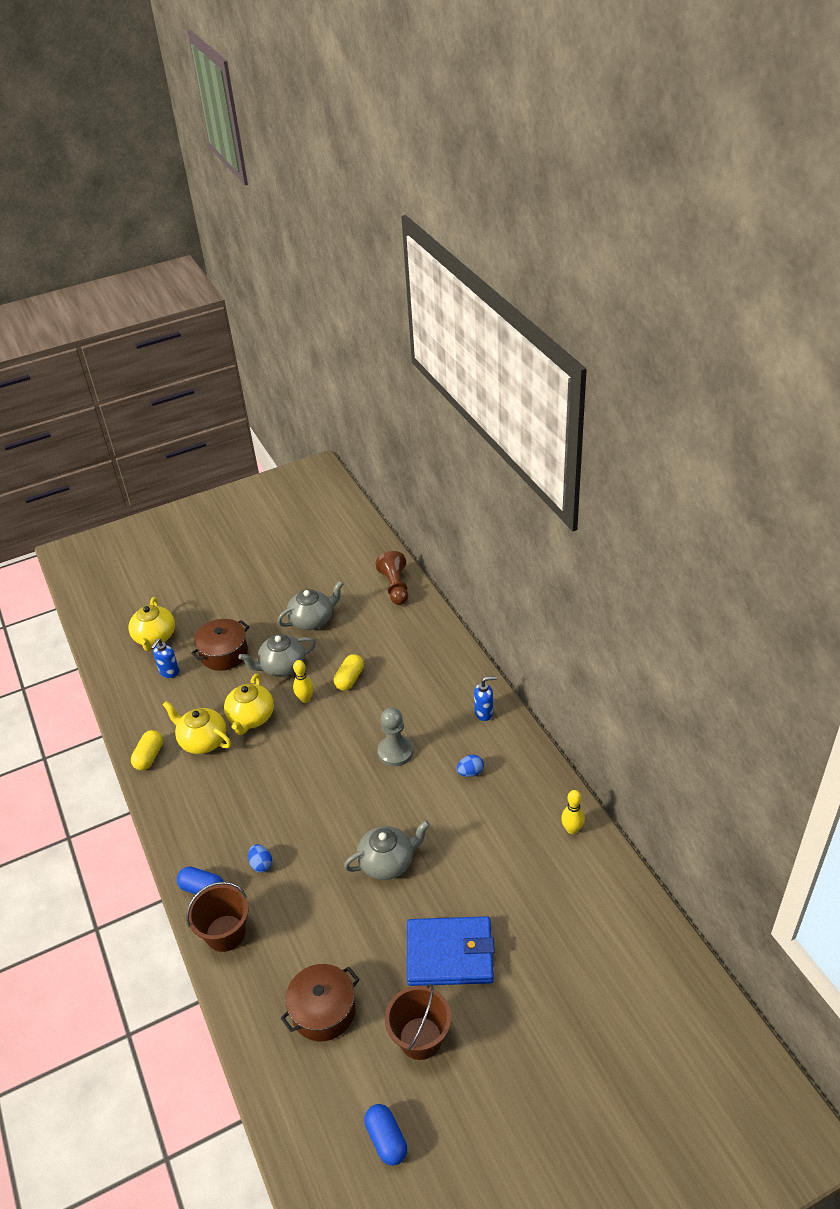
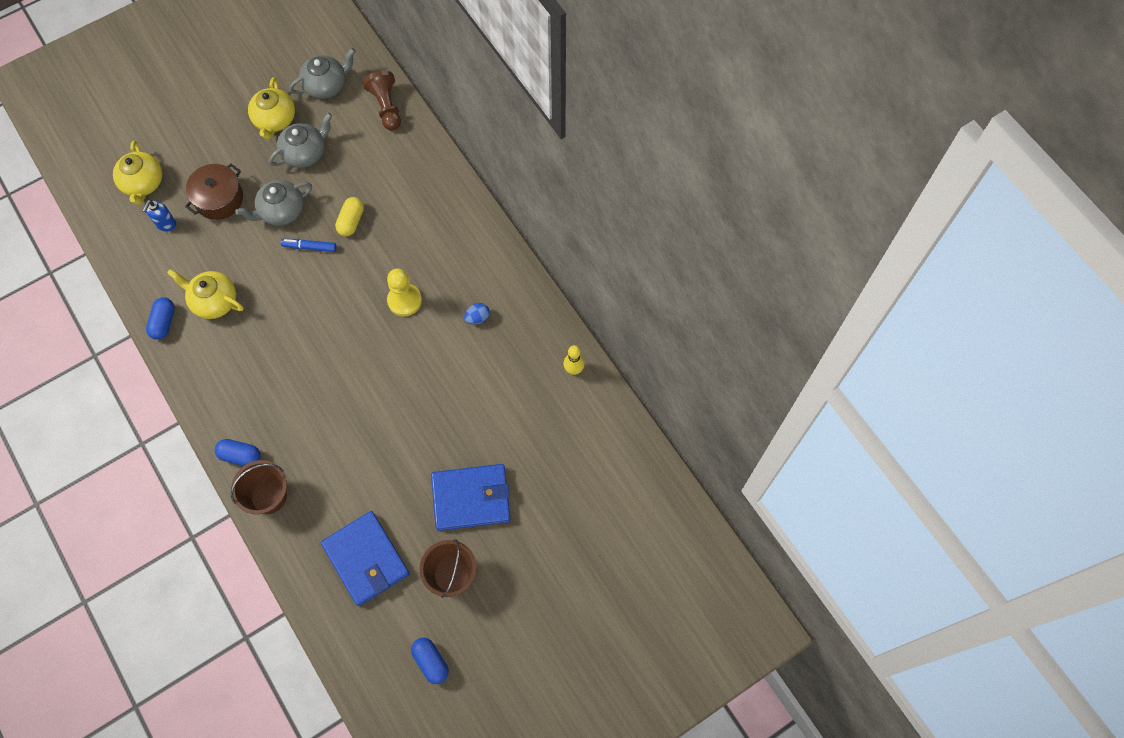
camera: 10 degrees left, 25 degrees up
yellow capsule [131,730,163,771] -> blue capsule [146,297,175,340]
yellow teapot [224,674,274,735] -> yellow teapot moved to [248,77,295,140]
blue egg [248,844,272,873] -> none
brown pot [281,964,360,1041] -> blue wallet [321,511,410,606]
yellow bowling pin [293,660,314,703] -> blue marker [281,239,337,252]
grey teapot [344,821,430,880] -> grey teapot moved to [289,48,356,99]
grey pawn [377,708,413,766] -> yellow pawn [387,268,422,316]
blue soap dispenser [474,676,497,721] -> none

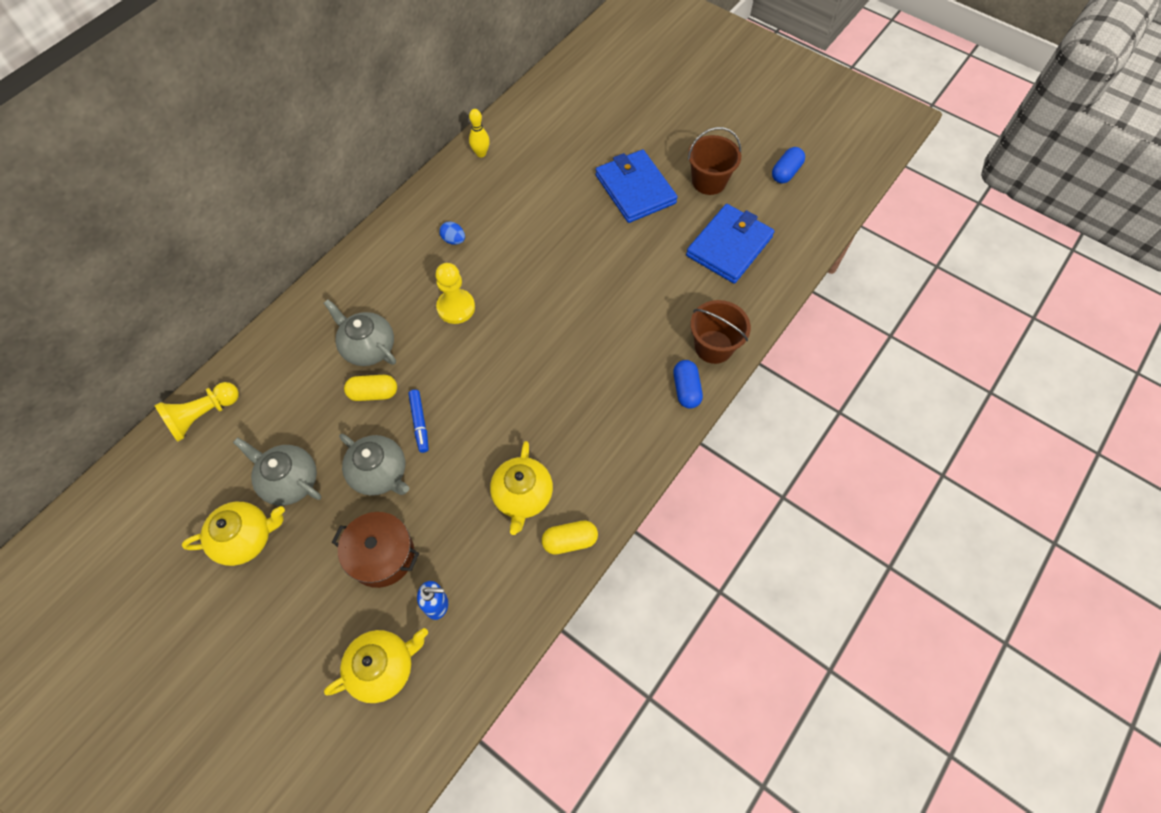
camera: 110 degrees left, 5 degrees down
blue capsule [146,297,175,340] -> yellow capsule [542,520,598,555]
grey teapot [289,48,356,99] -> grey teapot moved to [324,299,396,366]
brown pawn [363,71,401,130] -> yellow pawn [154,382,239,442]

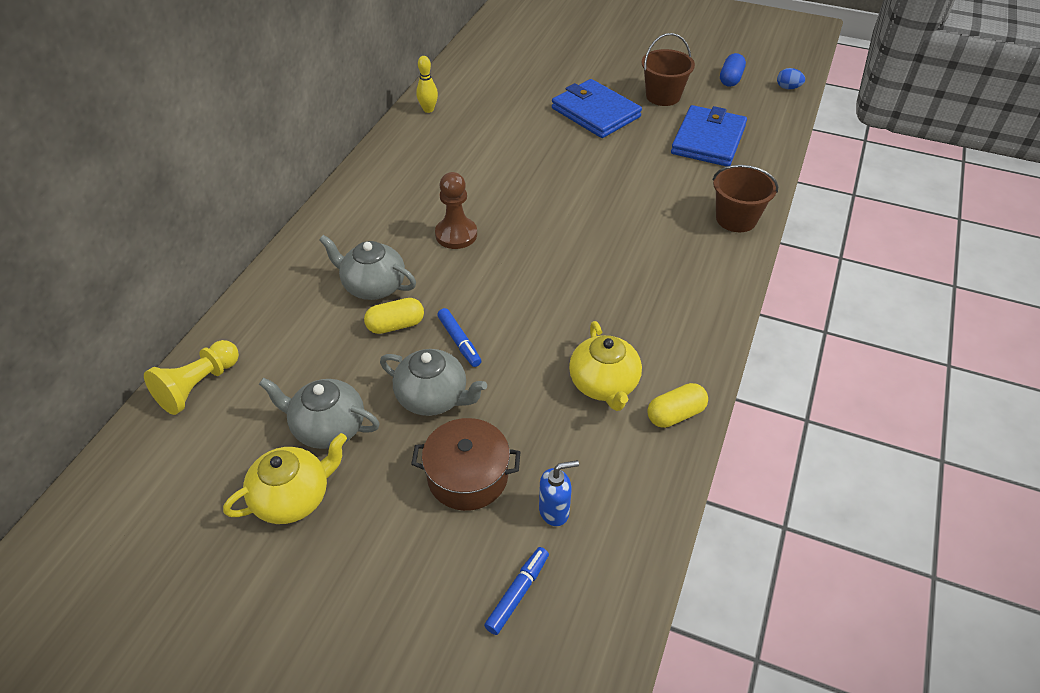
camera: 15 degrees left, 15 degrees down
yellow teapot [324,628,428,703] -> blue marker [484,547,549,635]
yellow pawn [435,263,475,324] -> brown pawn [435,172,477,249]
blue egg [439,222,465,245] -> blue egg moved to [777,68,805,89]
blue capsule [673,360,703,408] -> none

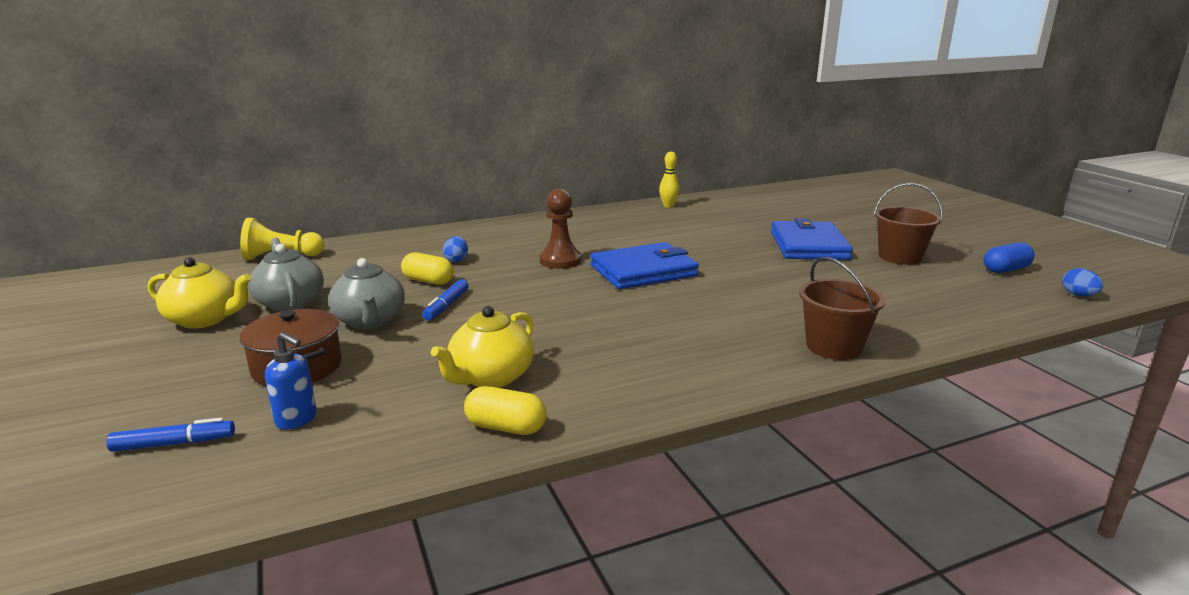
camera: 45 degrees right, 25 degrees down
grey teapot [319,235,416,300] -> blue egg [443,236,468,263]
blue wallet [671,105,747,167] -> blue wallet moved to [591,242,699,289]

